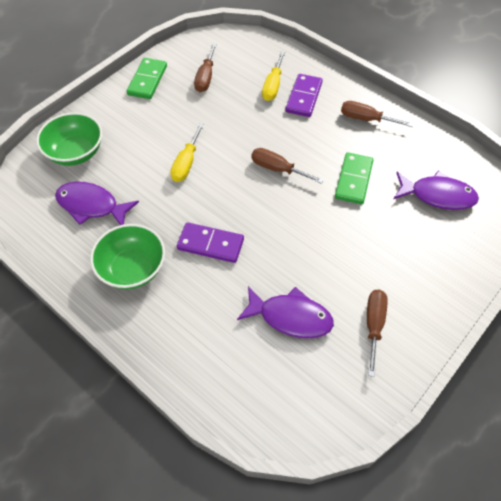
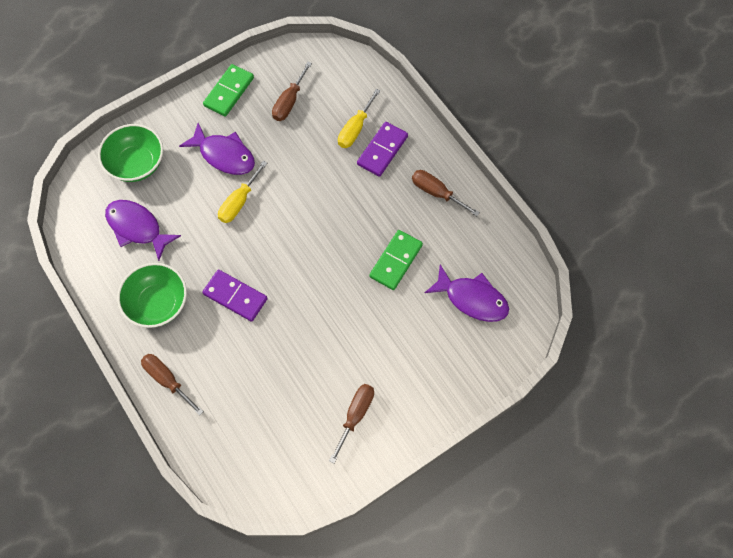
camera: 15 degrees right, 10 degrees up
purple fish [237,286,334,338] -> purple fish moved to [179,123,255,175]
brown screwdriver [251,148,324,184] -> brown screwdriver moved to [141,354,204,416]

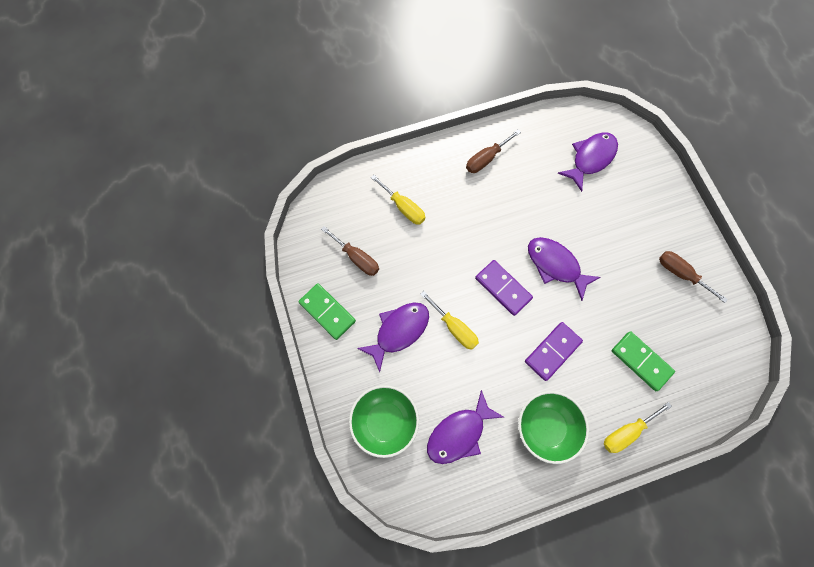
camera: 75 degrees left, 5 degrees up
brown screwdriver [141,354,204,416] -> yellow screwdriver [604,402,672,453]
purple domino [357,122,408,177] -> purple domino moved to [475,260,533,316]
green domino [369,230,423,290] -> green domino moved to [612,331,675,391]
none -> purple fish [528,237,601,301]

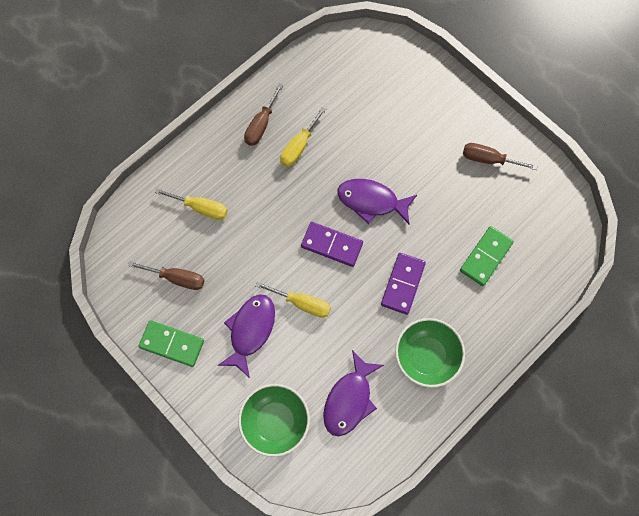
camera: 25 degrees left, 0 degrees up
purple fish [558,132,618,192] -> none
yellow screwdriver [604,402,672,453] -> yellow screwdriver moved to [280,107,326,167]
green domino [612,331,675,391] -> green domino turned 75 degrees counterclockwise [460,226,514,286]

